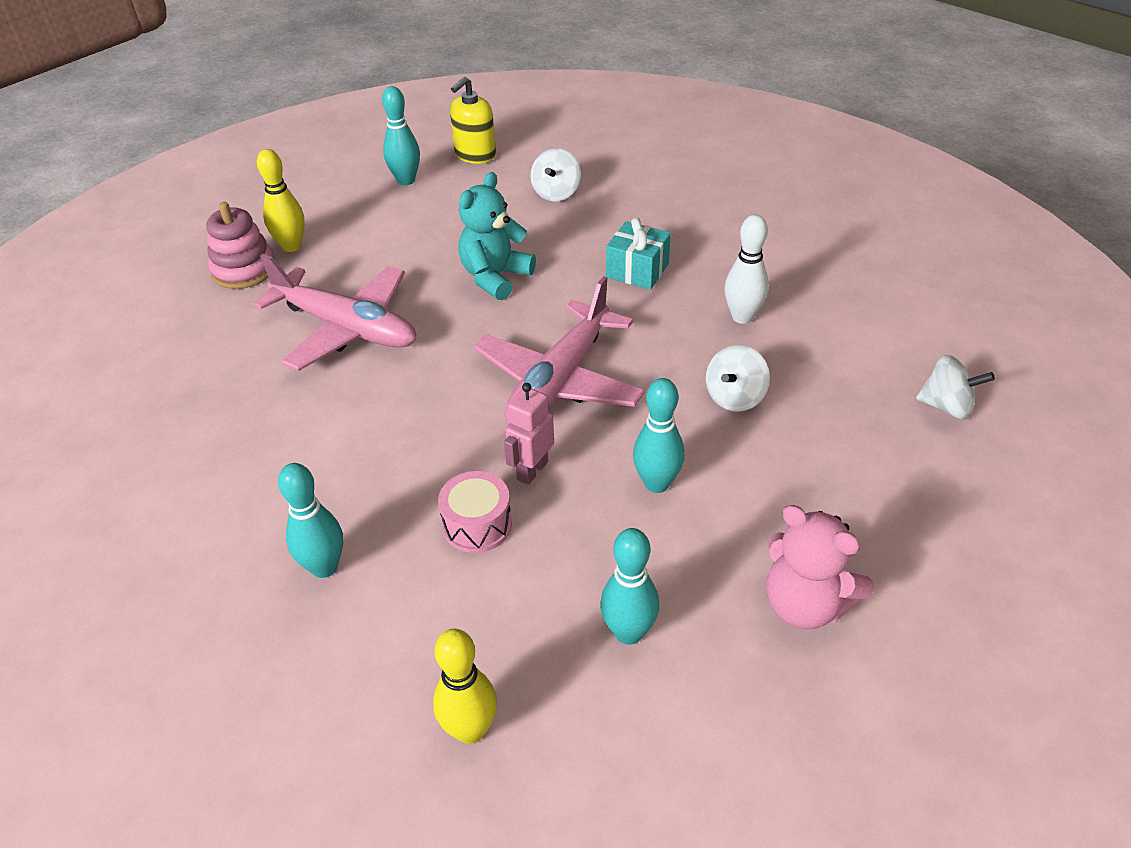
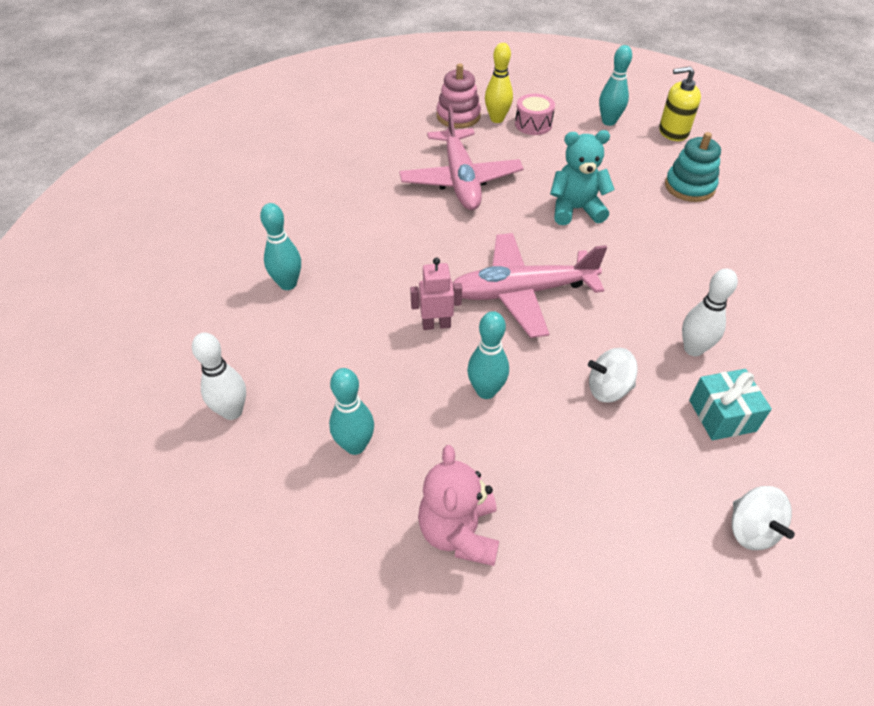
camera: 50 degrees right, 5 degrees up
yellow bowling pin [433,629,497,744] -> white bowling pin [192,332,246,420]
pink drum [438,471,512,553] -> pink drum moved to [515,94,555,135]
white spinning top [531,148,581,201] -> turquoise stacking toy [665,132,721,202]
turquoise gift [606,217,671,290] -> turquoise gift moved to [689,369,772,440]

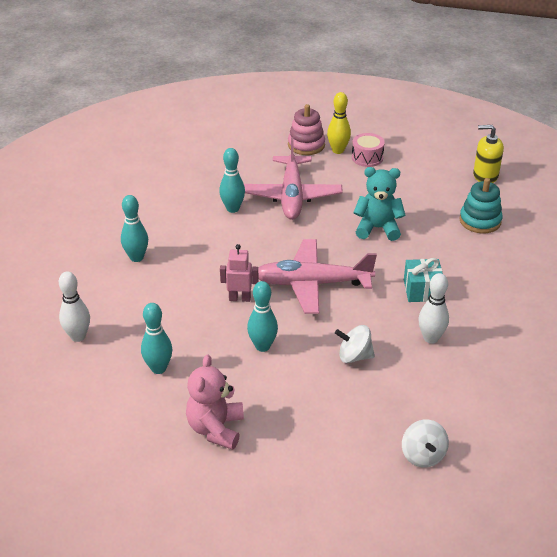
camera: 10 degrees right, 10 degrees down
turquoise bowling pin [599,45,632,126] -> turquoise bowling pin moved to [219,148,245,213]
turquoise gift [689,369,772,440] -> turquoise gift moved to [404,258,443,302]

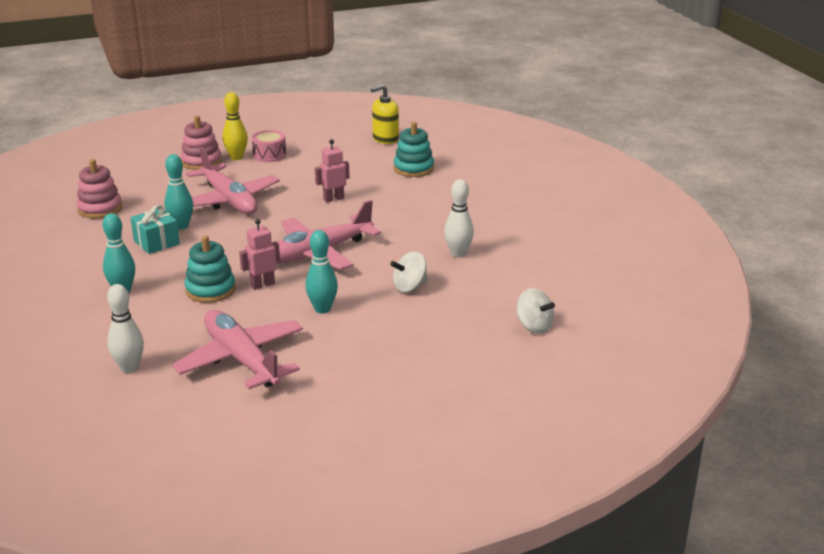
camera: 35 degrees left, 10 degrees down
turquoise bowling pin [141,303,172,374] -> pink plane [172,310,303,389]
pink teddy bear [186,354,244,450] -> none
turquoise teddy bear [353,167,406,241] -> pink robot [315,139,349,202]
turquoise gift [404,258,443,302] -> turquoise gift moved to [130,205,180,254]
none -> pink stacking toy [76,159,122,219]
none -> turquoise stacking toy [184,235,236,303]

